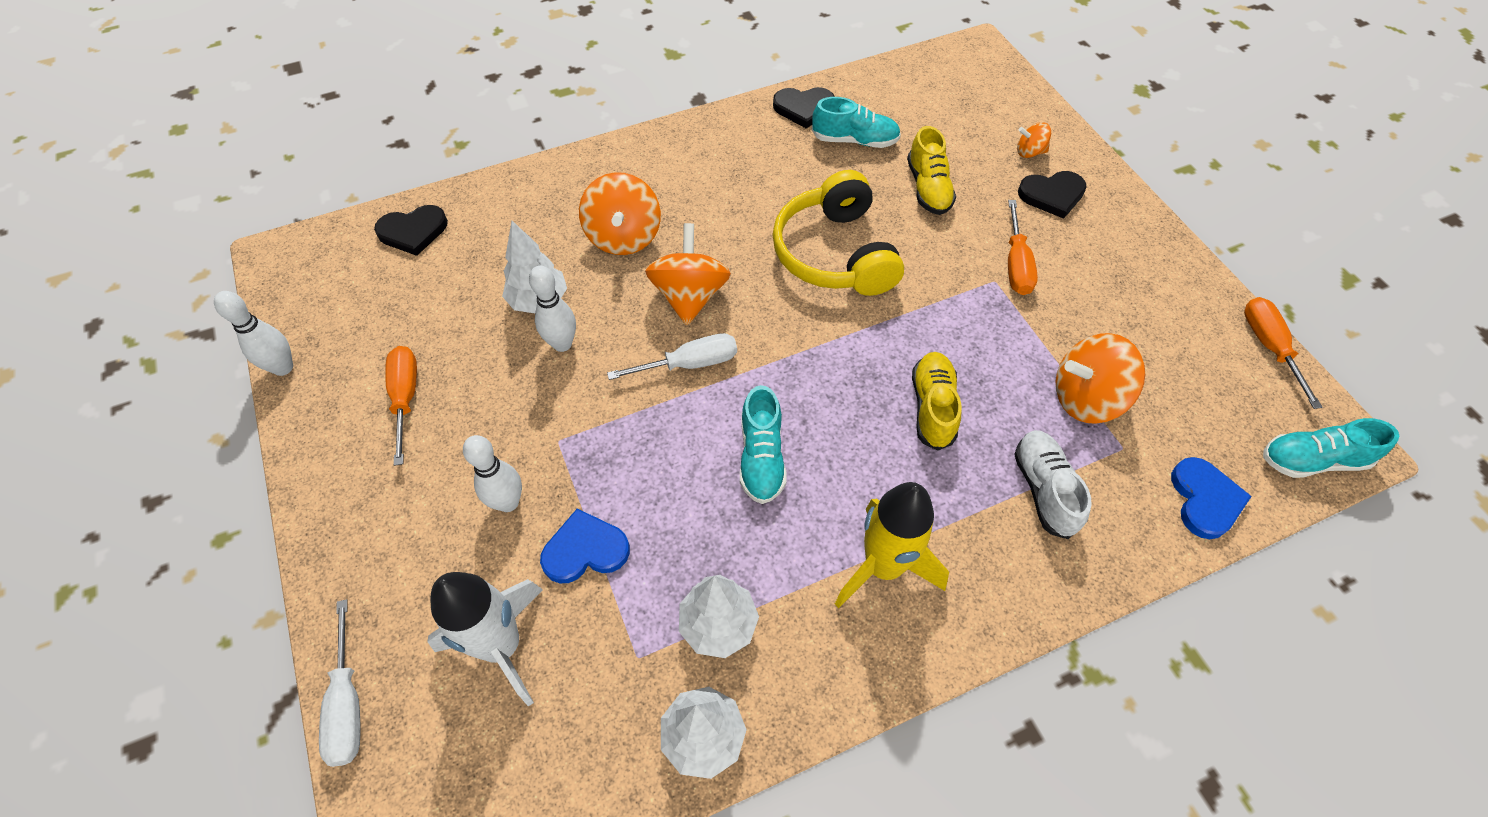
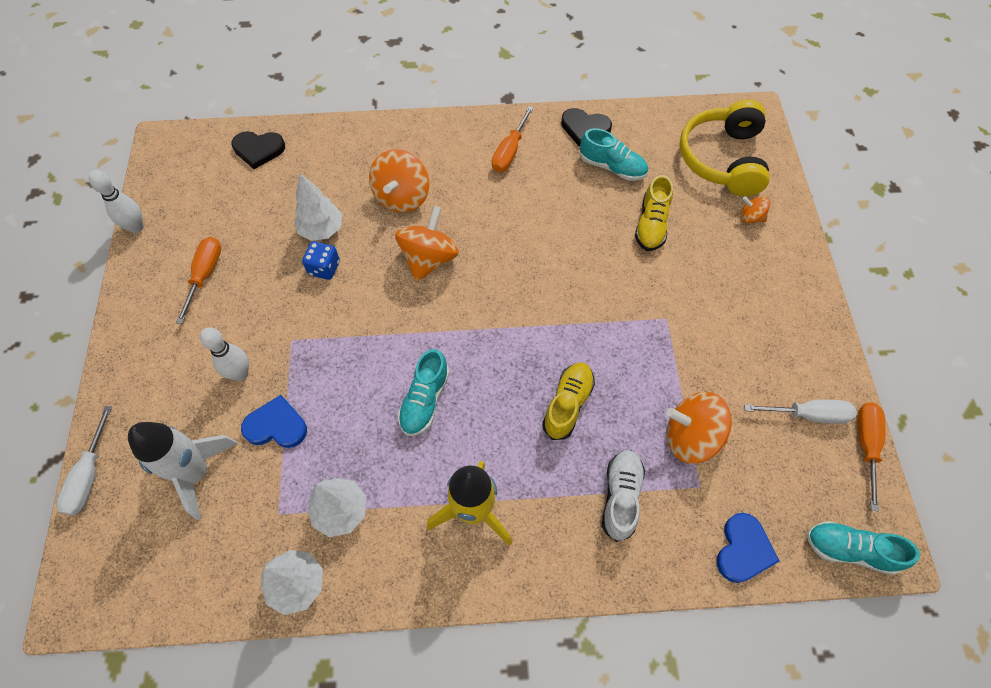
camera: 20 degrees right, 5 degrees up
white bowling pin [529,266,576,352] -> blue dice [302,241,340,280]
white screwdriver [607,333,737,380] -> white screwdriver moved to [744,400,857,424]
yellow headphones [772,170,904,296] -> yellow headphones moved to [679,100,770,196]
orange screwdriver [1008,200,1038,295] -> orange screwdriver moved to [492,106,534,172]
black heart [1018,171,1087,219] -> none

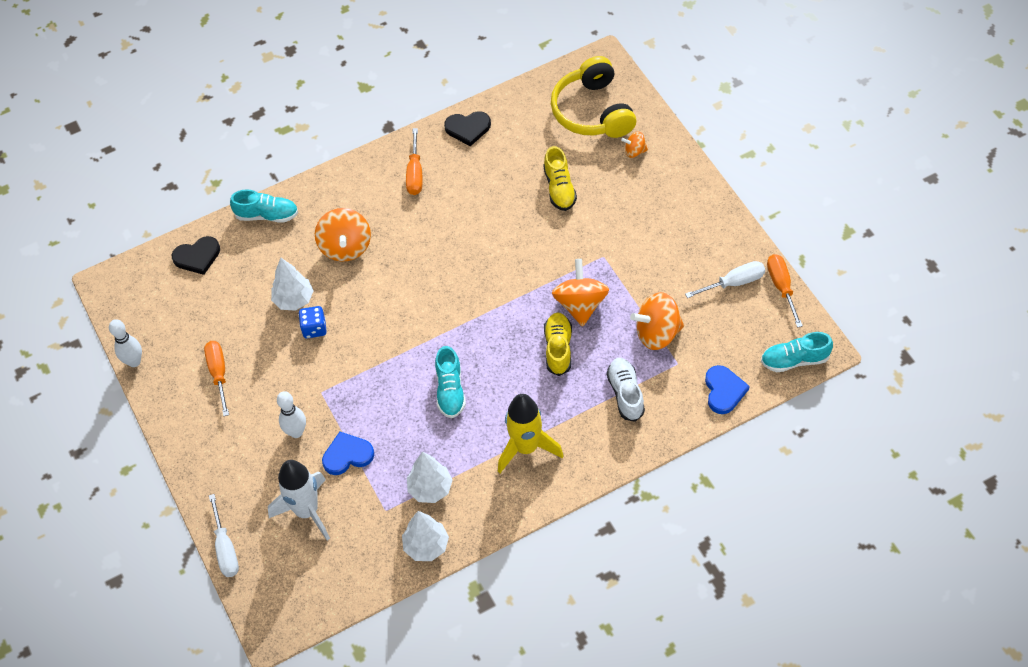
camera: 20 degrees left, 5 degrees down
orange spinning top [395,206,459,282] -> orange spinning top moved to [552,259,609,327]
turquoise shoe [580,128,648,181] -> turquoise shoe moved to [230,189,298,223]

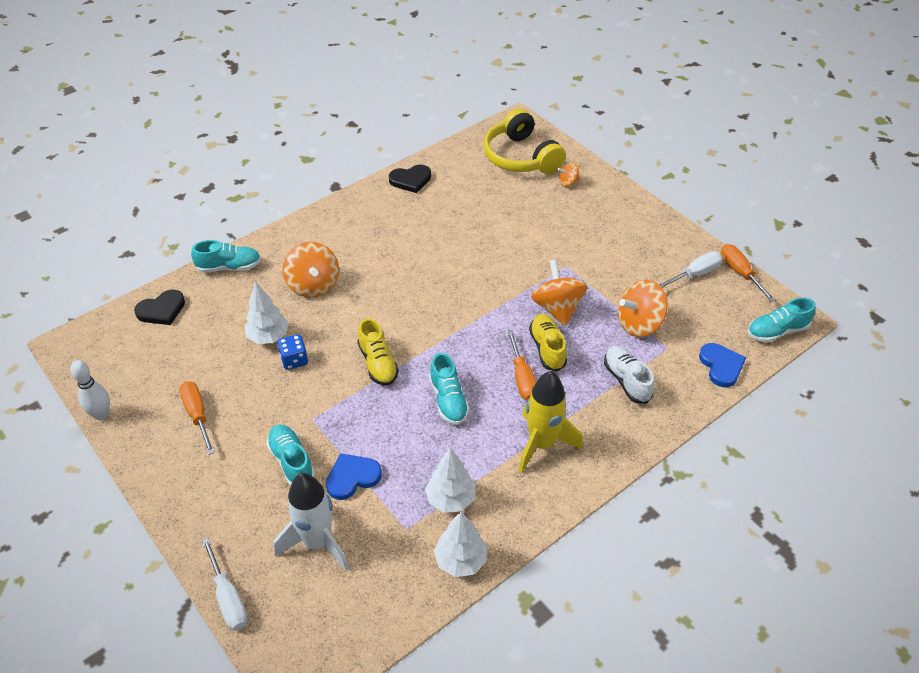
camera: 15 degrees left, 10 degrees down
white bowling pin [277,391,306,438] -> turquoise shoe [266,425,315,486]
orange screwdriver [406,128,422,195] -> orange screwdriver moved to [507,330,536,401]
yellow shoe [543,146,577,211] -> yellow shoe moved to [358,318,399,386]

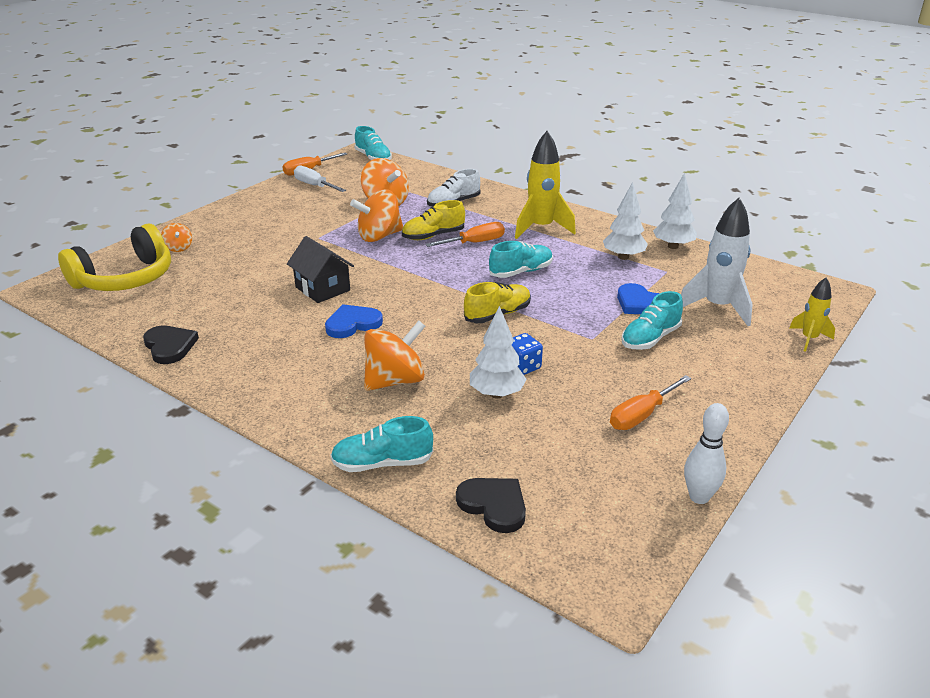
camera: 105 degrees left, 15 degrees down
turquoise shoe [191,240,261,273] -> turquoise shoe turned 75 degrees counterclockwise [330,416,433,472]
white screwdriver [202,538,248,631] -> yellow rocket [790,278,835,352]
blue heart [699,343,746,387] -> blue heart moved to [325,304,383,338]
none -> black house [287,236,354,303]

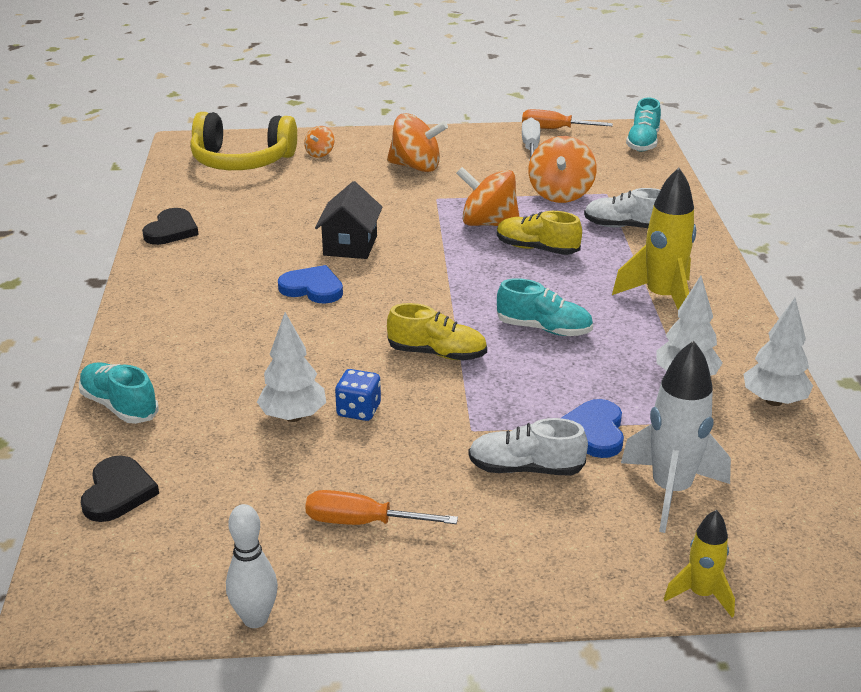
camera: 50 degrees right, 0 degrees up
orange spinning top [364,321,426,391] -> orange spinning top moved to [387,113,448,172]
orange screwdriver [425,222,505,247] -> none
turquoise shoe [621,291,683,350] -> white shoe [468,418,588,475]

